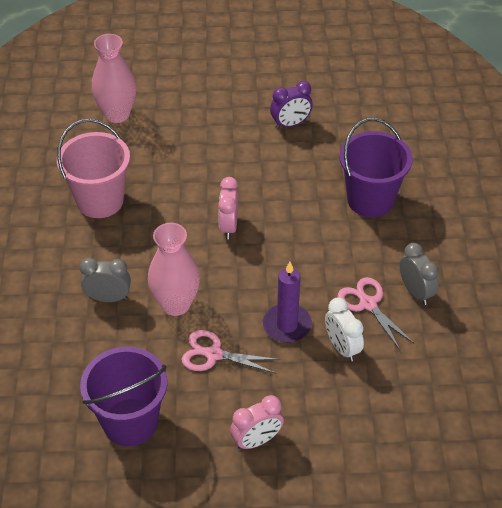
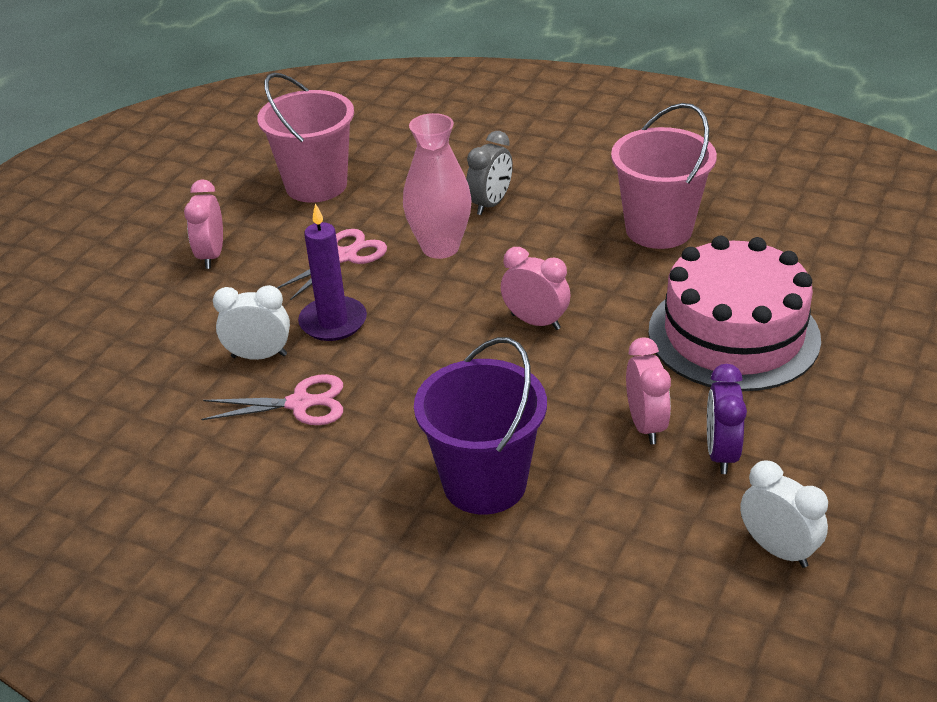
camera: 120 degrees right, 10 degrees down
purple bucket [80,347,168,446] -> pink bucket [257,73,354,202]
pink vase [92,34,136,123] -> none
grey clock [400,243,439,305] -> none
none -> pink clock [626,338,671,444]
none -> pink cake [648,236,821,391]
none -> white clock [740,461,828,568]

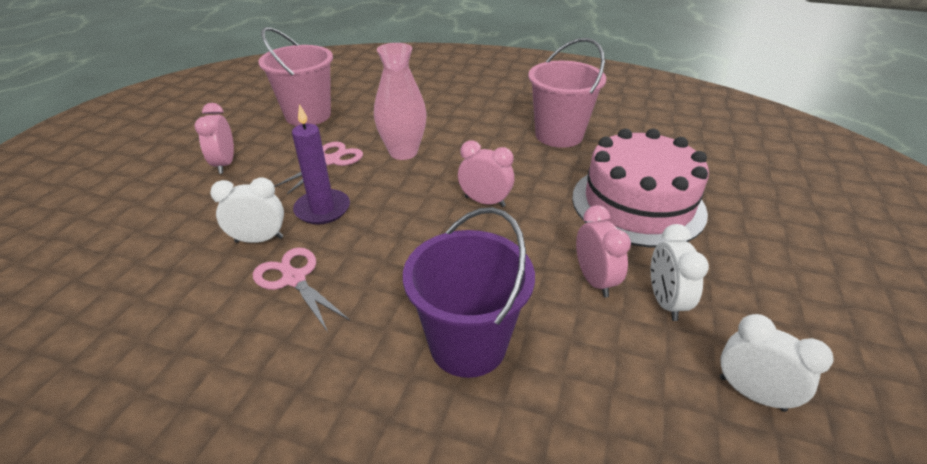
camera: 10 degrees left, 0 degrees up
pink scissors [201,374,343,425] -> pink scissors turned 120 degrees counterclockwise [253,247,350,332]
grey clock [466,131,513,215] -> none
purple clock [707,364,747,474] -> white clock [651,224,709,321]

